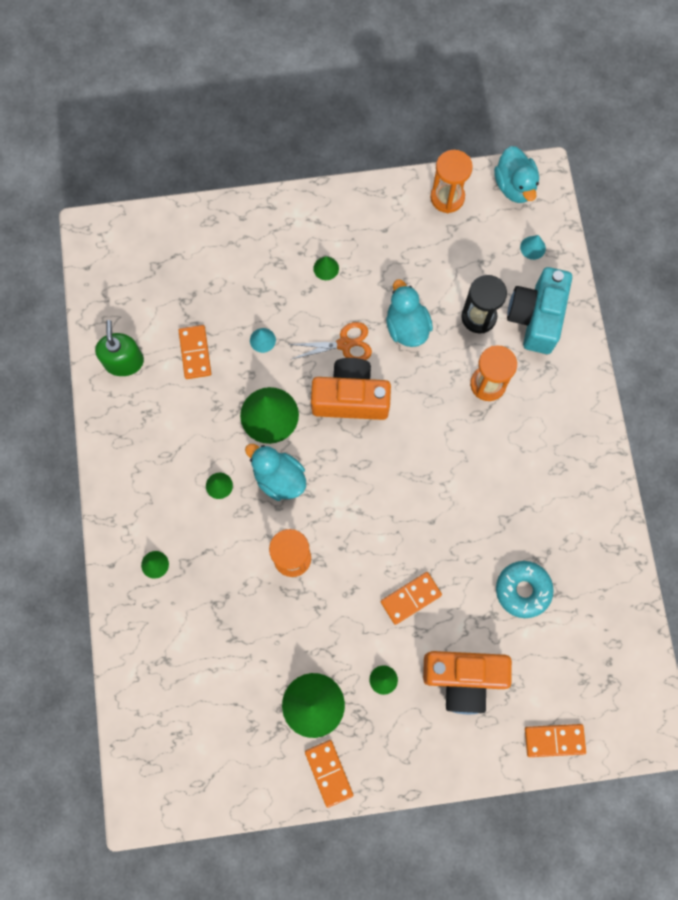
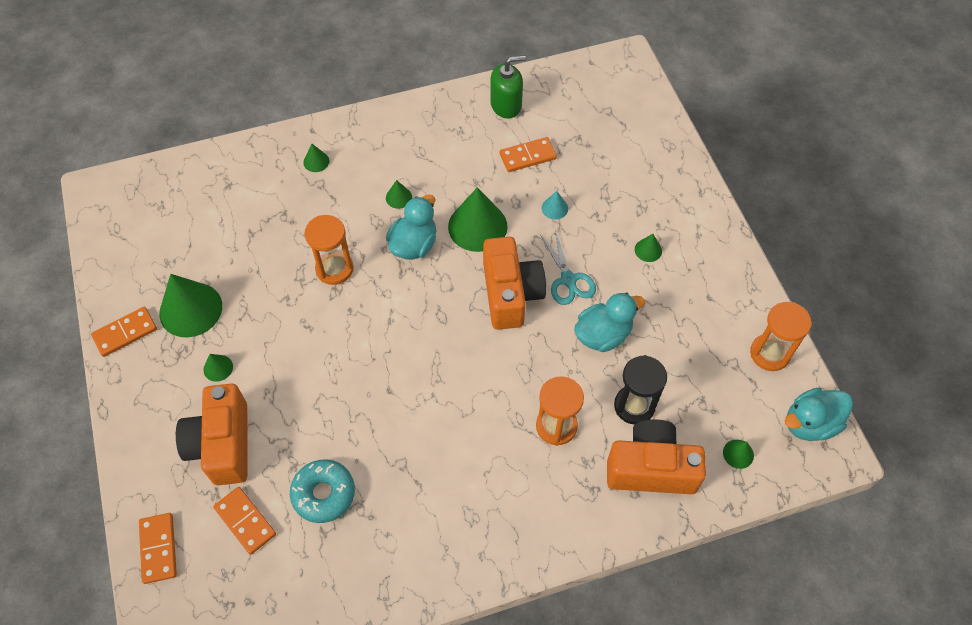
camera: 80 degrees right, 15 degrees down
orange scissors [288,322,372,360] -> turquoise scissors [540,229,596,305]
orange domino [381,572,442,625] -> orange domino moved to [213,487,276,555]
turquoise camera [507,267,572,354] -> orange camera [607,419,706,494]
turquoise cone [520,235,546,260] -> green cone [723,440,754,469]

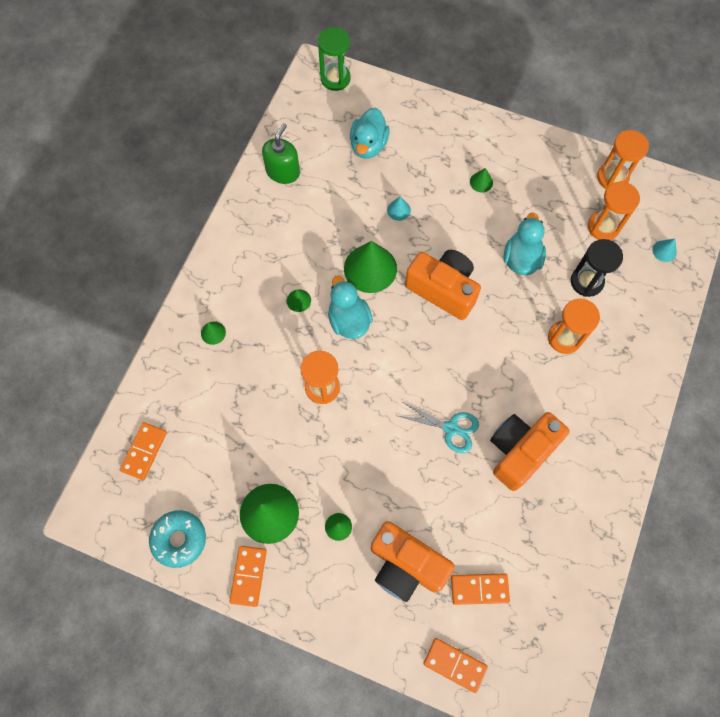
camera: 50 degrees left, 10 degrees up
turquoise donut [290,459,355,523] -> turquoise donut moved to [149,510,206,568]
orange domino [500,137,557,172] -> orange domino moved to [120,422,167,480]
turquoise scissors [540,229,596,305] -> turquoise scissors moved to [398,401,479,453]
orange camera [607,419,706,494] -> orange camera moved to [490,412,570,491]
green cone [723,440,754,469] -> turquoise cone [652,239,677,262]
turquoise duck [785,388,853,441] -> turquoise duck moved to [350,107,390,159]
none -> green hourglass [318,27,351,91]
none -> orange hourglass [588,181,640,240]

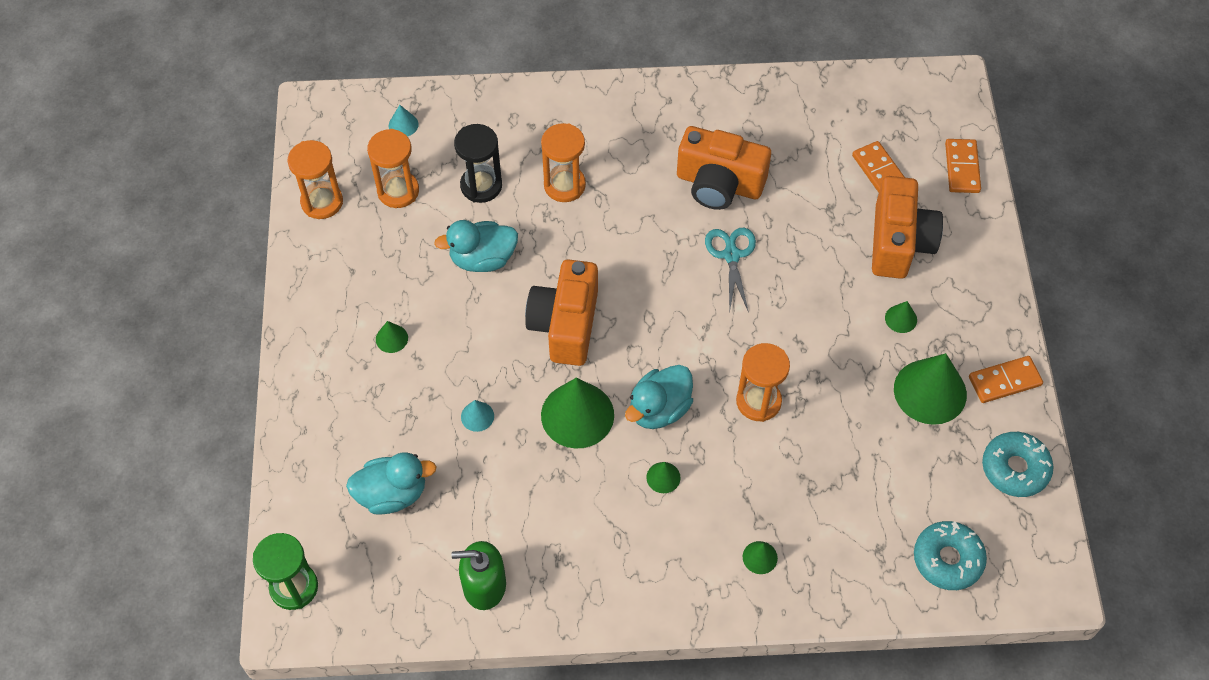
camera: 115 degrees left, 10 degrees down
orange domino [120,422,167,480] -> turquoise donut [914,521,987,590]

